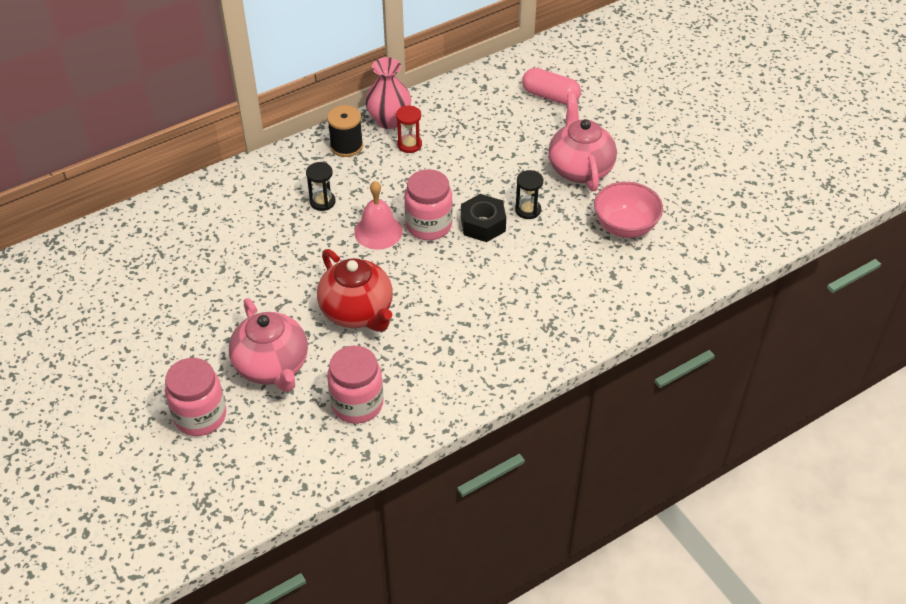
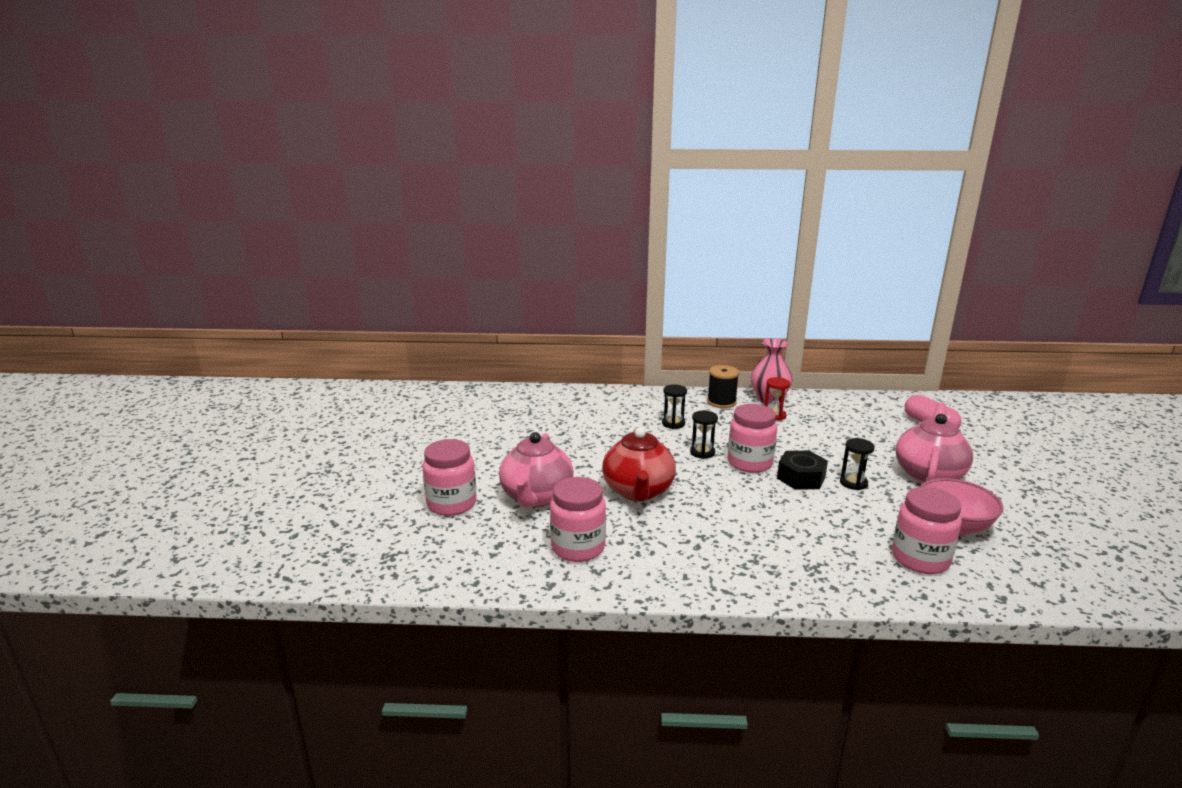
camera: 35 degrees right, 25 degrees down
pink bell [354,181,403,249] -> black hourglass [690,411,718,459]
none -> pink jar [892,487,962,574]

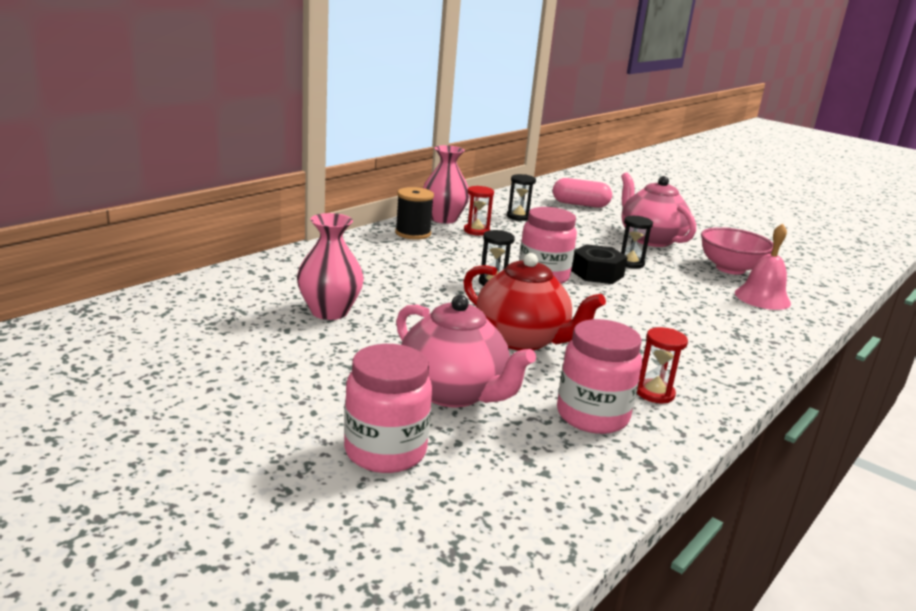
camera: 55 degrees left, 0 degrees up
black hourglass [662,385,687,429] -> black hourglass moved to [507,174,536,221]
pink jar [892,487,962,574] -> pink bell [735,223,791,310]
none -> pink vase [297,213,364,320]
none -> red hourglass [637,327,688,403]

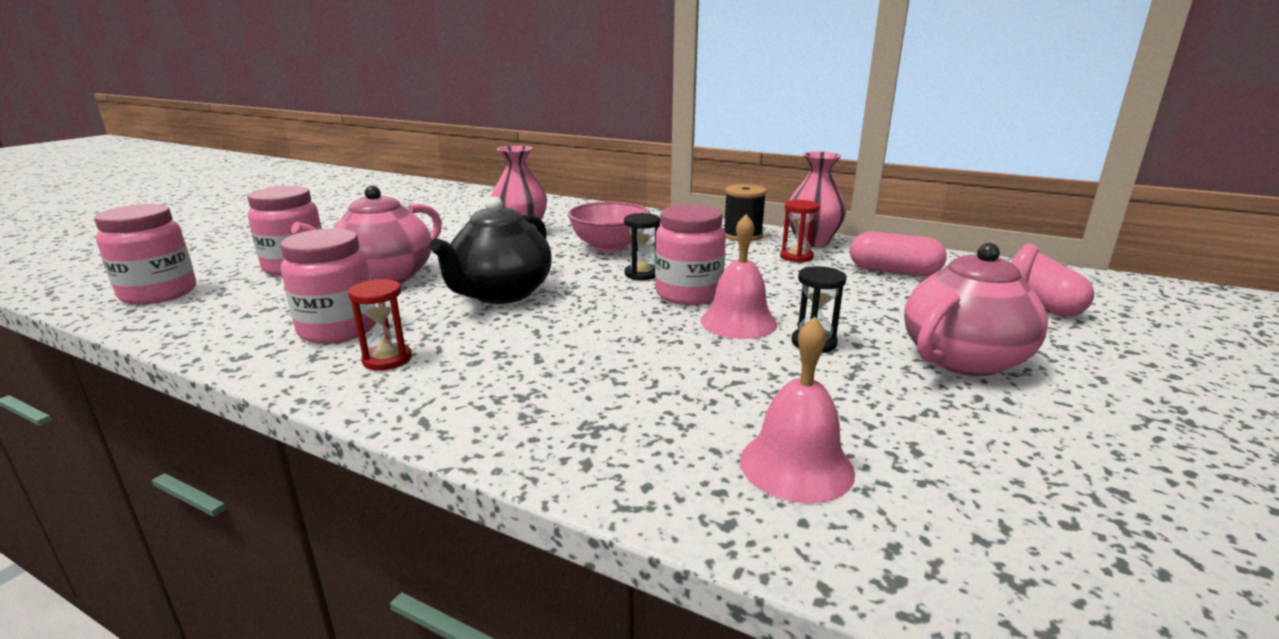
camera: 80 degrees right, 0 degrees up
red teapot [463,253,606,351] -> black teapot [429,197,552,304]
black hourglass [507,174,536,221] -> pink capsule [850,232,947,276]
black nut [571,244,628,284] -> pink bell [700,214,777,339]
pink bowl [701,227,773,275] -> pink bowl moved to [568,202,650,253]
none -> pink jar [94,204,196,305]

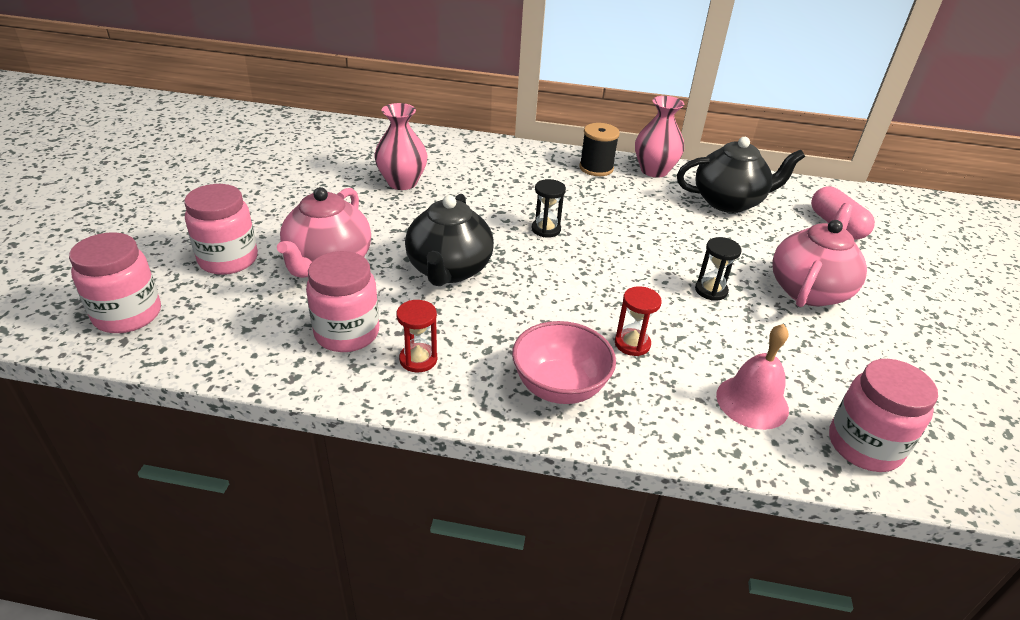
camera: 20 degrees left, 15 degrees up
pink bowl [568,202,650,253] -> pink bowl moved to [512,321,616,404]
pink jar [655,204,726,305] -> pink jar moved to [829,359,938,472]
pink bell [700,214,777,339] -> none
red hourglass [780,200,819,262] -> red hourglass moved to [615,286,662,356]
pink capsule [850,232,947,276] -> black teapot [677,137,805,213]

